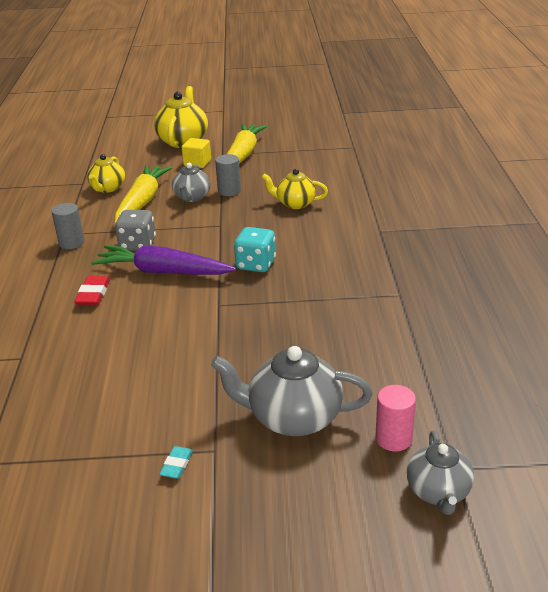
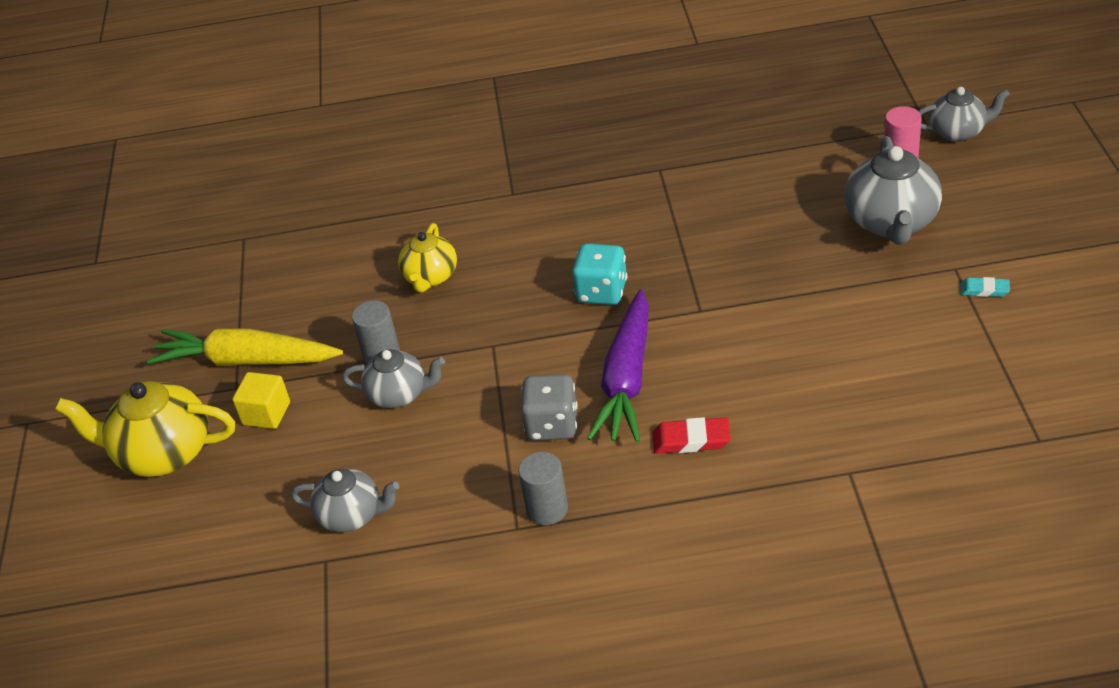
camera: 90 degrees left, 10 degrees up
yellow teapot [87,154,125,193] -> grey teapot [291,469,399,532]
yellow carrot [115,165,173,223] -> none

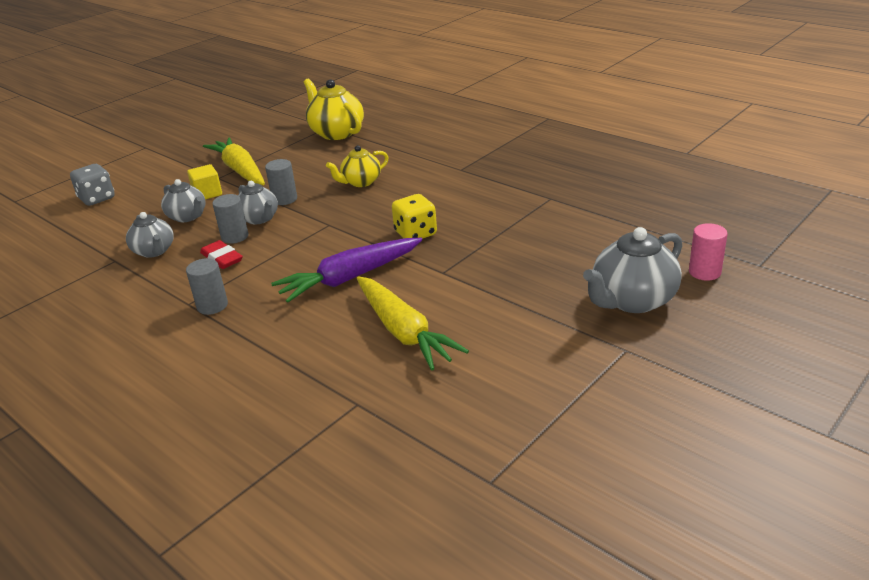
camera: 45 degrees right, 10 degrees down
yellow teapot [55,381,235,477] -> yellow teapot moved to [304,79,364,140]
grey dice [521,374,578,441] -> grey dice moved to [70,164,115,206]
turquoise dice [572,243,628,305] -> yellow dice [392,194,437,239]
red eraser [653,417,731,454] -> red eraser moved to [200,240,243,269]
grey teapot [919,87,1010,142] -> grey teapot moved to [161,179,205,222]
turquoise eraser [961,277,1010,297] -> none
none -> grey cylinder [212,194,248,244]
none -> yellow carrot [357,276,469,370]

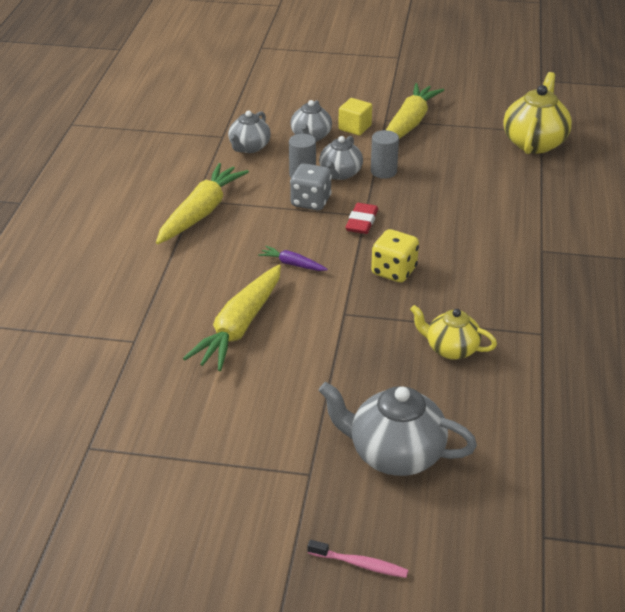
camera: 55 degrees right, 5 degrees up
grey dice [70,164,115,206] -> grey dice moved to [290,163,332,211]
grey cylinder [186,258,228,315] -> yellow carrot [156,163,249,244]
red eraser [200,240,243,269] -> red eraser moved to [345,203,378,234]
purple carrot [271,238,422,303] -> purple carrot [258,246,328,271], size x0.46
yellow teapot [326,145,389,187] -> yellow teapot moved to [410,305,497,360]
pink cylinder [689,223,728,281] -> none
none -> pink toothbrush [308,540,408,578]

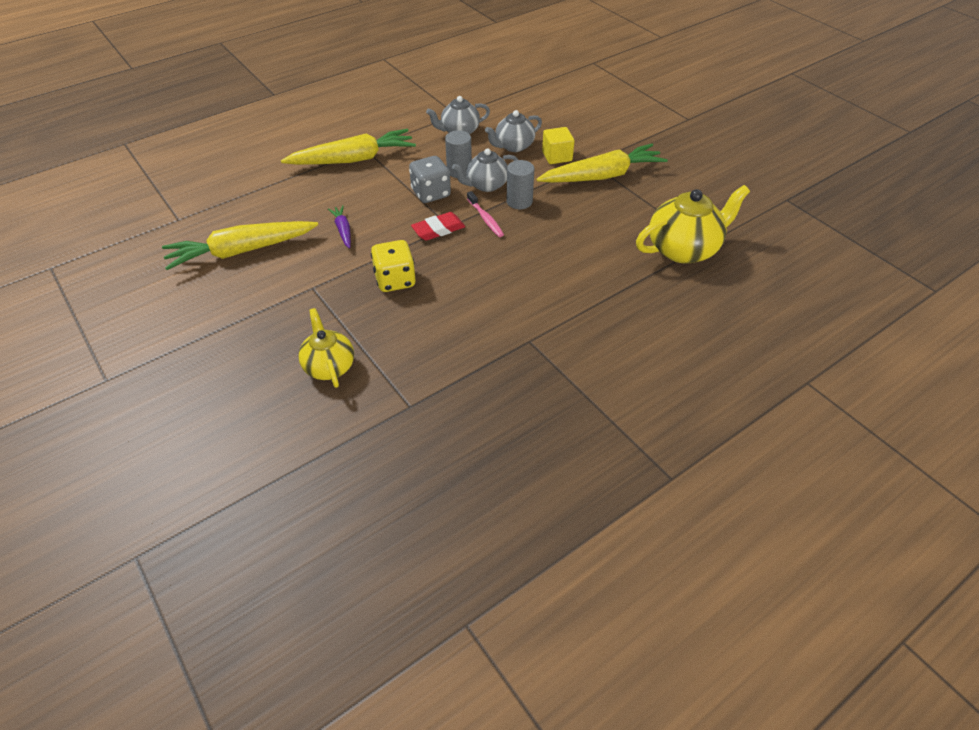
camera: 45 degrees right, 10 degrees up
pink toothbrush [308,540,408,578] -> pink toothbrush moved to [467,191,504,237]
grey teapot [319,382,477,476] -> none

